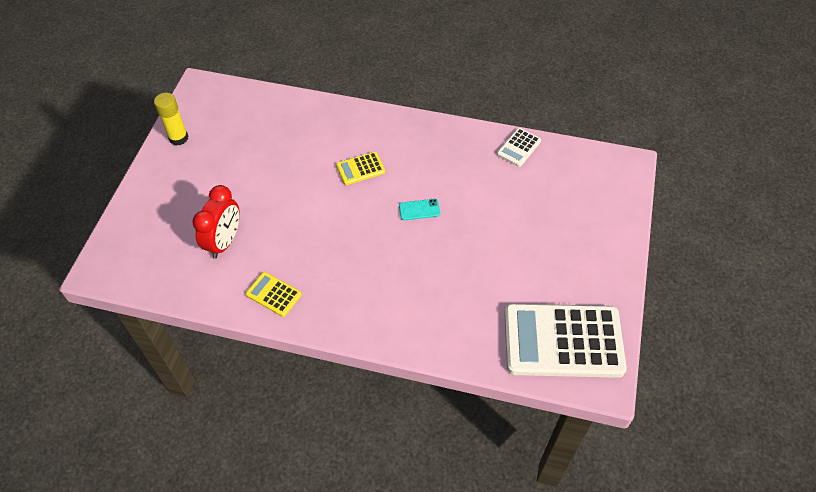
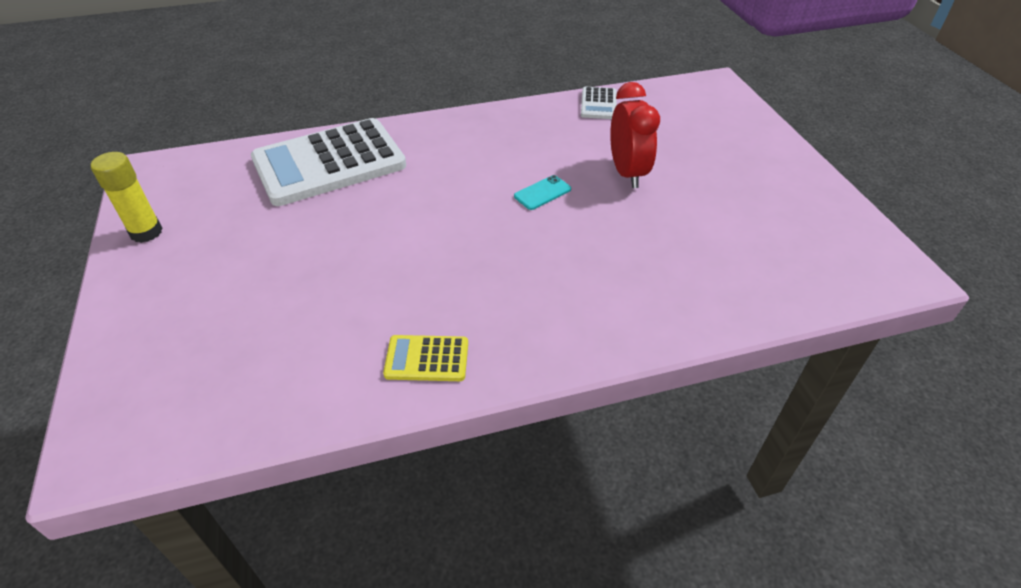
camera: 30 degrees left, 10 degrees down
red clock [192,185,240,259] -> red clock moved to [610,82,660,188]
yellow calculator [336,152,385,185] -> none
white calculator [504,304,627,378] -> white calculator moved to [251,118,406,206]

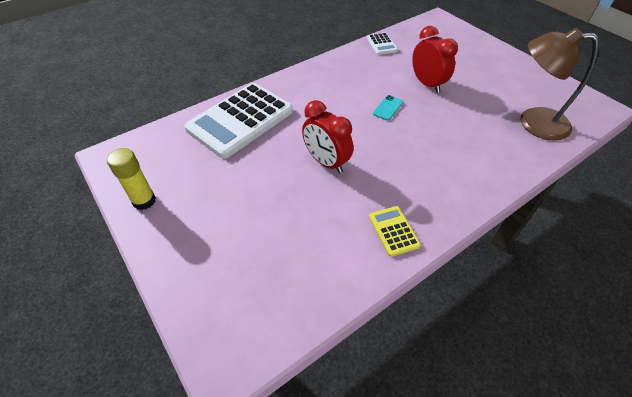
camera: 20 degrees left, 5 degrees up
yellow calculator [383,335,468,381] -> yellow calculator turned 90 degrees clockwise [369,206,421,257]
none -> red clock [302,100,353,174]
none -> brown lamp [521,28,599,141]

